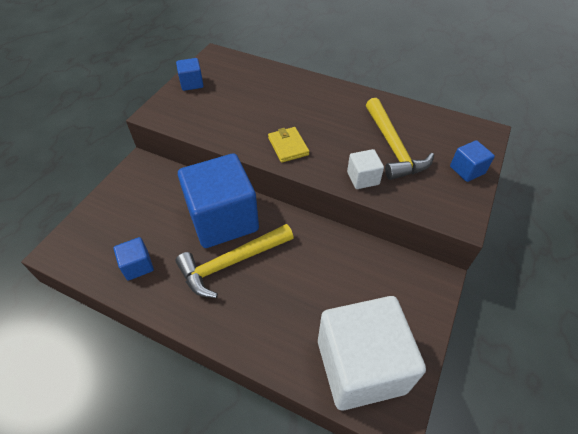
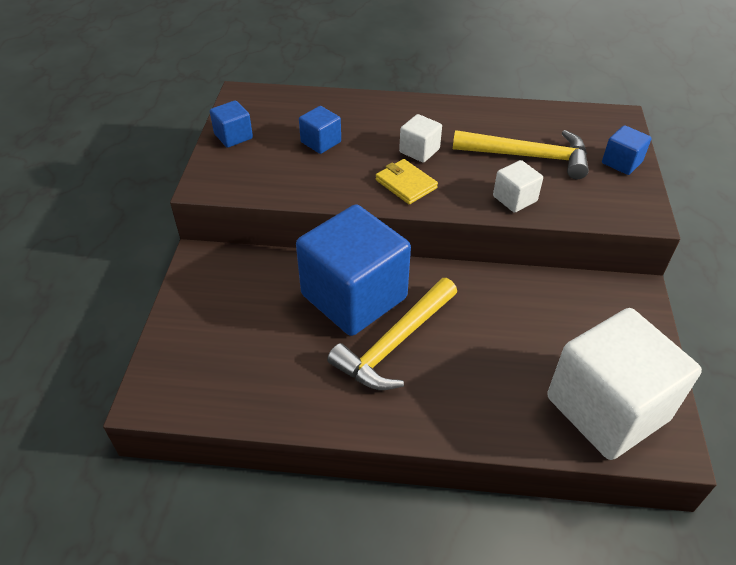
camera: 20 degrees left, 5 degrees down
blue cube [114,237,154,281] -> blue cube moved to [299,106,341,154]
yellow hammer [366,98,434,180] -> yellow hammer turned 45 degrees counterclockwise [453,130,589,179]
none -> white cube [399,114,442,163]

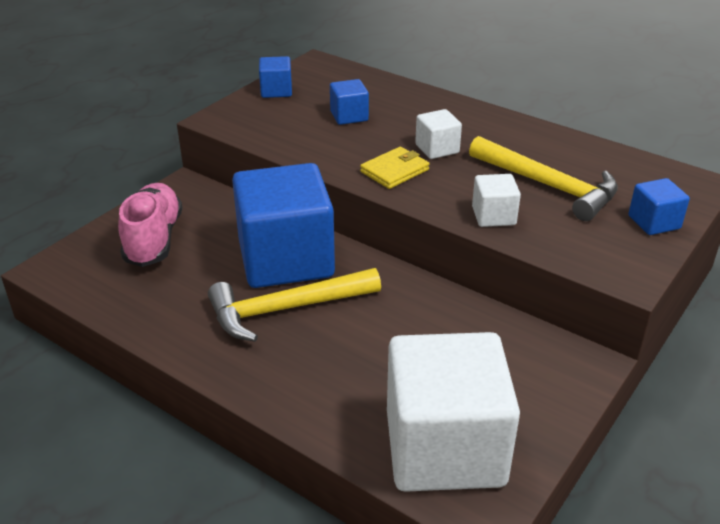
camera: 30 degrees right, 10 degrees down
yellow wallet [376,159,438,204] -> yellow wallet turned 60 degrees clockwise [360,147,429,189]
none -> pink shoe [118,183,183,267]

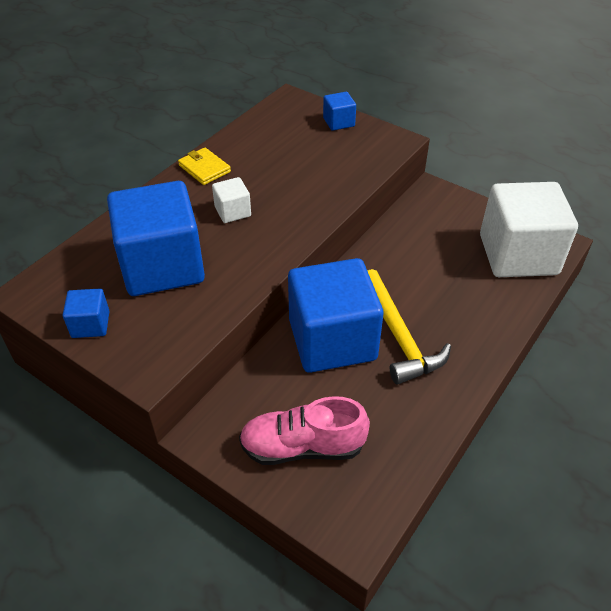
camera: 90 degrees left, 10 degrees up
blue cube [330,79,369,125] -> blue cube [107,181,205,296], size x2.32
yellow wallet [360,147,429,189] -> yellow wallet moved to [178,148,231,185]
yellow hammer [469,136,618,221] -> none
white cube [472,174,521,227] -> none

